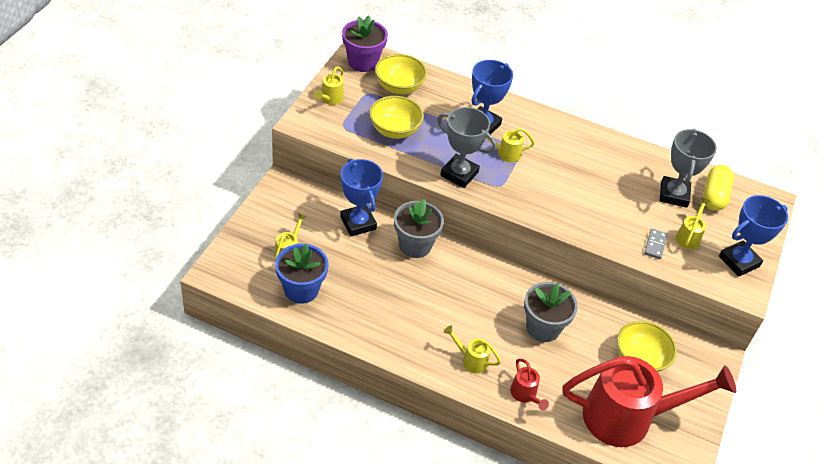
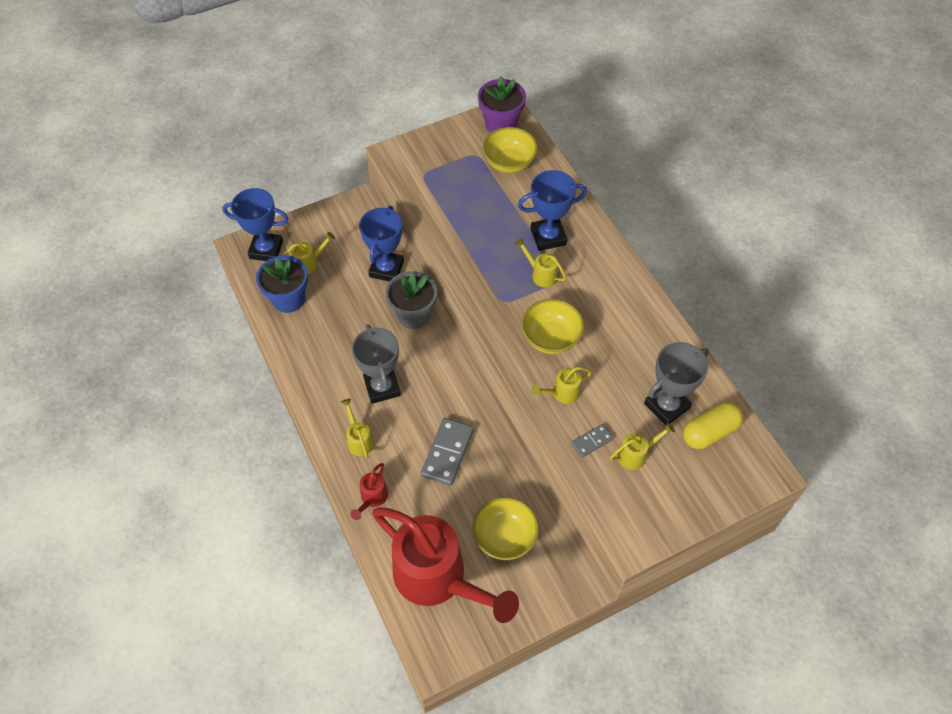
camera: 45 degrees right, 10 degrees up
yellow watering can [314,66,344,105] -> yellow watering can moved to [531,367,592,404]
yellow bowl [369,96,424,139] -> yellow bowl moved to [521,299,584,354]
grey trophy [437,107,497,188] -> grey trophy moved to [352,324,401,404]
grey flower pot [524,282,578,342] -> grey domino [421,418,474,486]
blue trophy [719,195,788,277] -> blue trophy moved to [222,188,289,261]

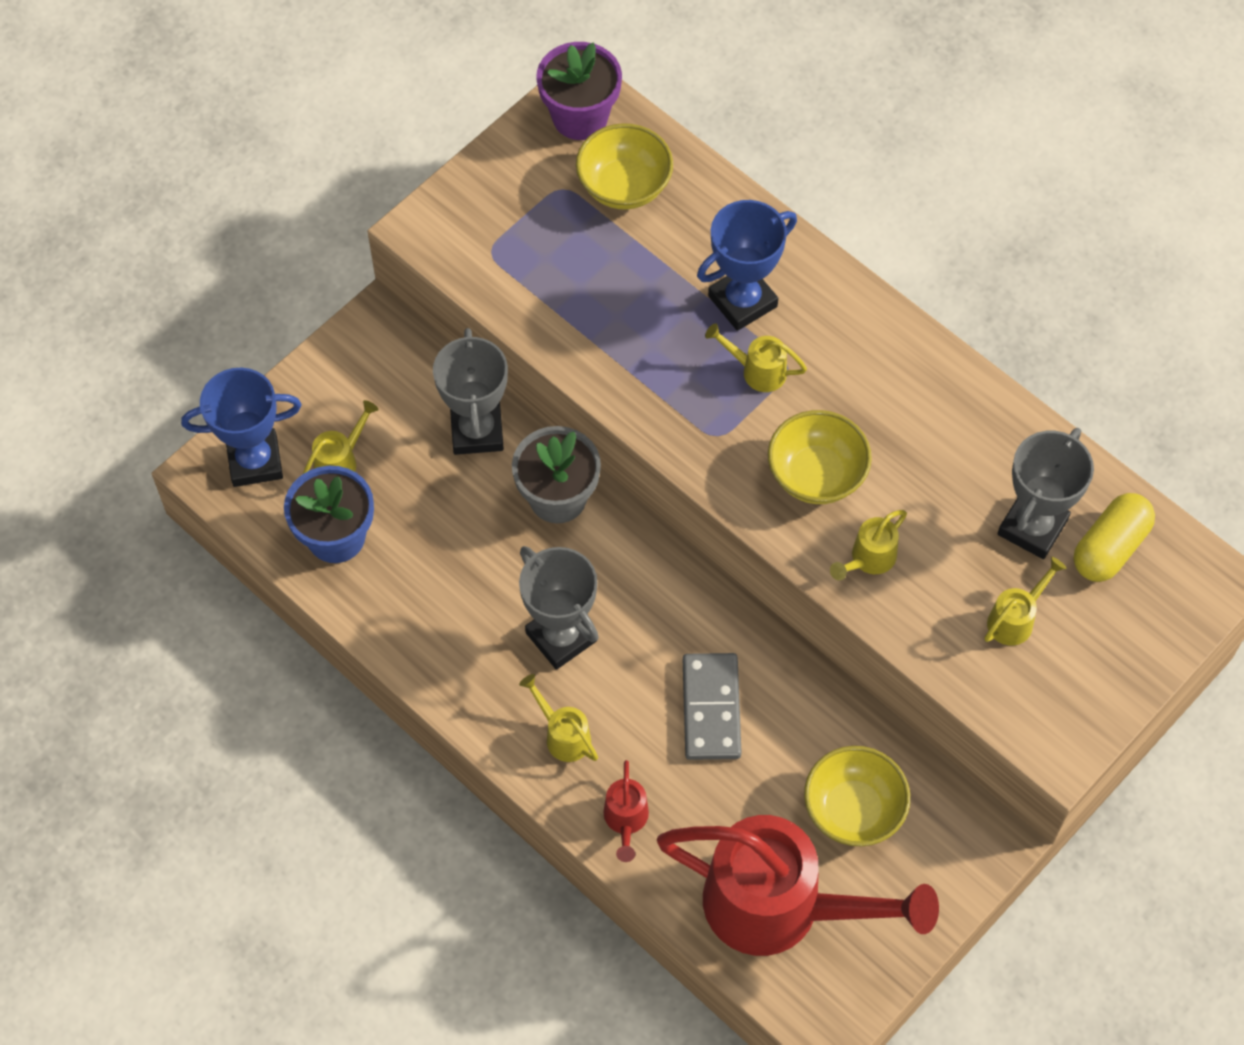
camera: 20 degrees left, 5 degrees up
blue trophy [359,206,404,282] -> grey trophy [433,328,508,455]
grey domino [571,424,613,458] -> none

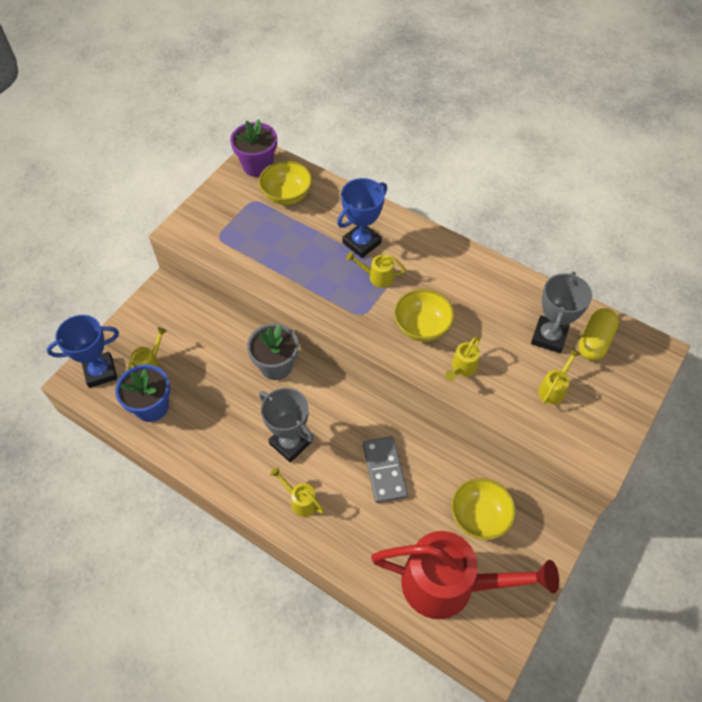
camera: 10 degrees left, 5 degrees down
grey trophy [433,328,508,455] -> none
red watering can [603,760,649,862] -> none

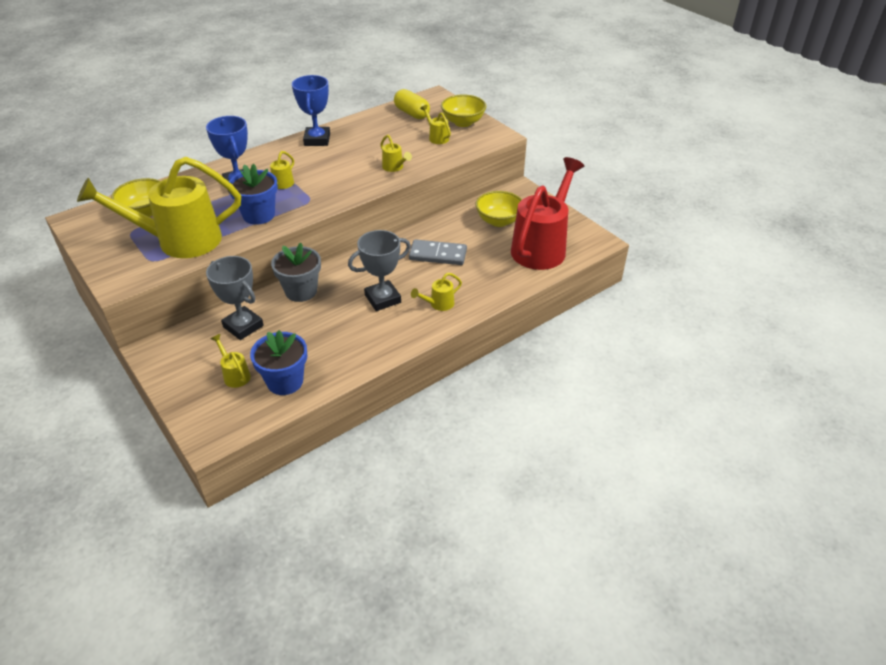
camera: 70 degrees left, 15 degrees down
blue trophy [47,315,119,388] -> blue trophy moved to [292,75,330,146]
purple flower pot [230,119,277,177] -> none
yellow bowl [394,289,454,342] -> yellow bowl moved to [441,94,486,127]
grey trophy [531,272,592,353] -> grey trophy moved to [206,256,264,340]
none -> yellow watering can [77,157,241,258]
none -> blue flower pot [229,164,278,225]

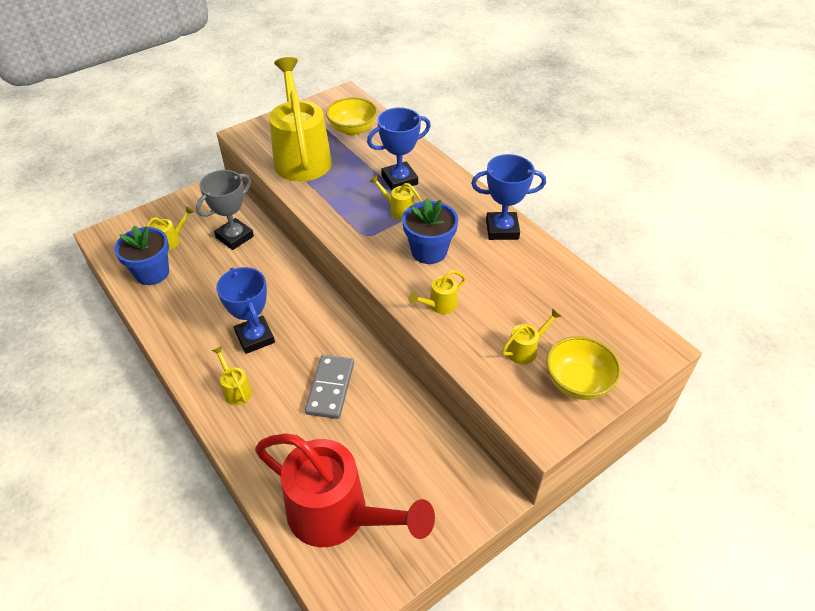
camera: 90 degrees right, 5 degrees up
blue flower pot [229,164,278,225] -> blue flower pot moved to [402,198,458,264]
grey flower pot [271,243,321,302] -> none
grey trophy [348,230,411,311] -> blue trophy [216,267,275,354]
yellow capsule [394,89,430,119] -> none
yellow bowl [476,191,522,227] -> none

